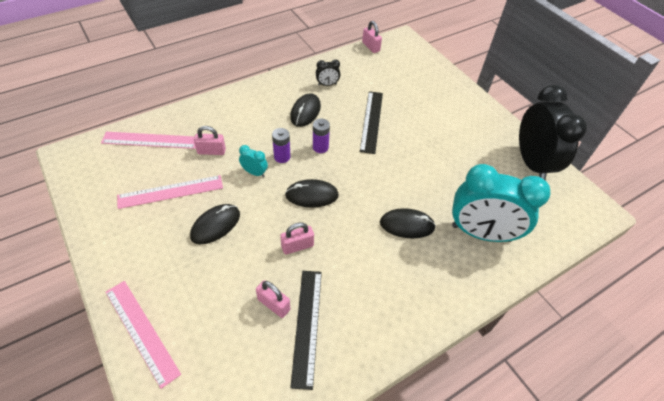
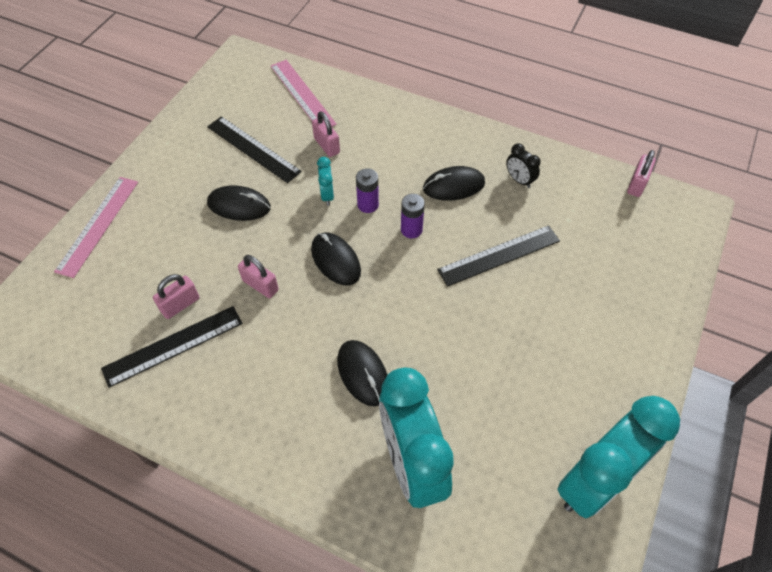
camera: 60 degrees right, 5 degrees up
pink ruler [117,175,223,209] -> black ruler [207,116,302,183]
pink padlock [256,280,290,318] -> pink padlock turned 45 degrees clockwise [153,274,199,319]
black clock [519,85,587,180] -> turquoise clock [557,396,680,518]

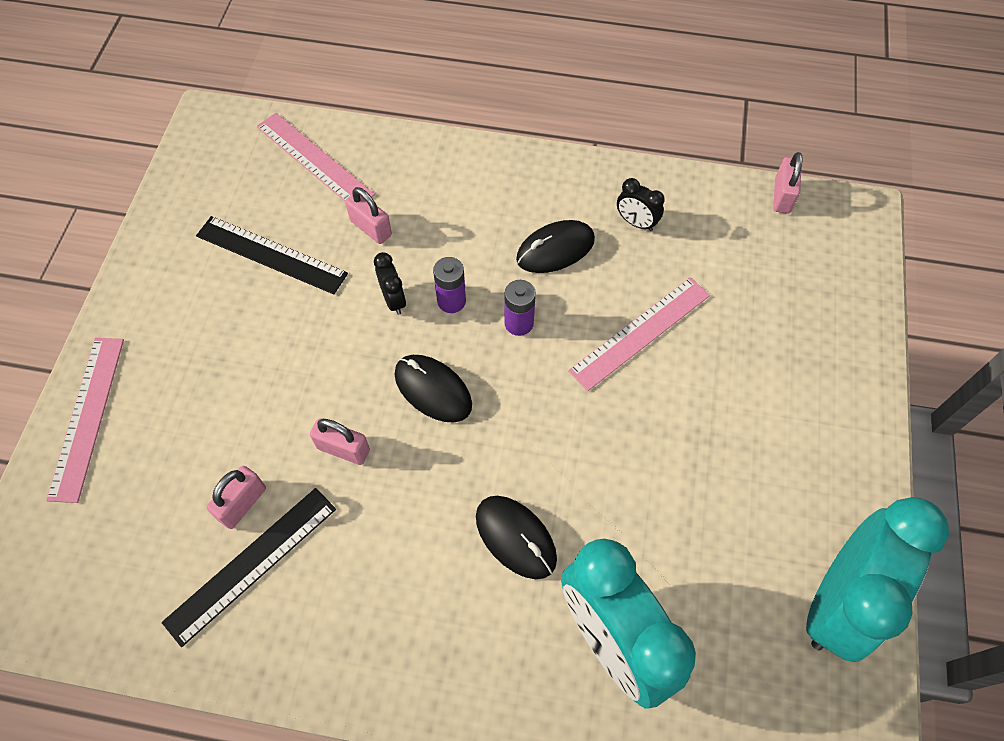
camera: 15 degrees left, 5 degrees up
black mouse [207,185,271,221] -> none
turquoise clock [317,157,334,206] -> black clock [374,252,406,315]
black ruler [437,225,560,287] -> pink ruler [568,277,710,391]

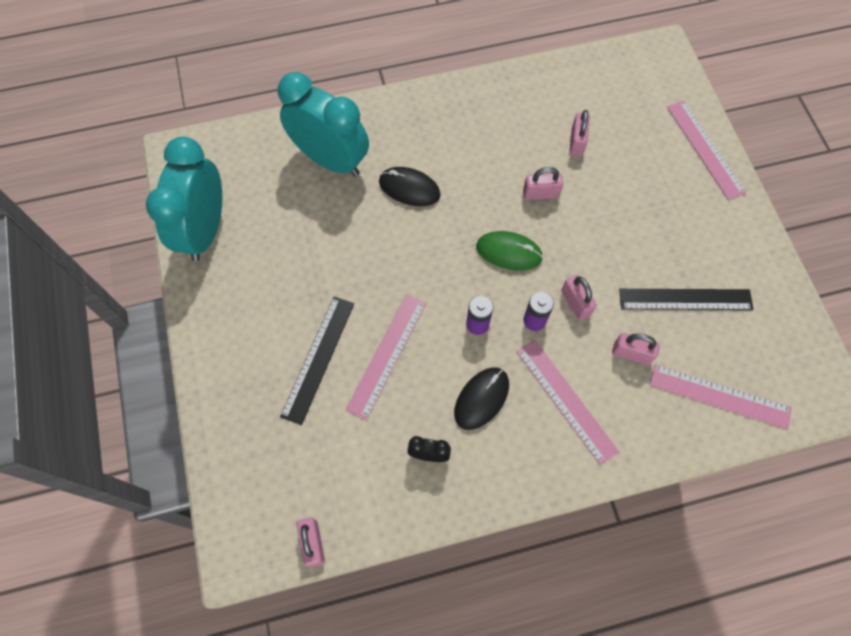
camera: 155 degrees right, 5 degrees up
black ruler [161,488,336,647] -> black ruler moved to [280,297,354,425]
black clock [374,252,406,315] -> pink padlock [561,275,597,321]
black mouse [395,355,472,422] -> green mouse [476,231,543,271]
none -> pink ruler [516,340,619,465]

